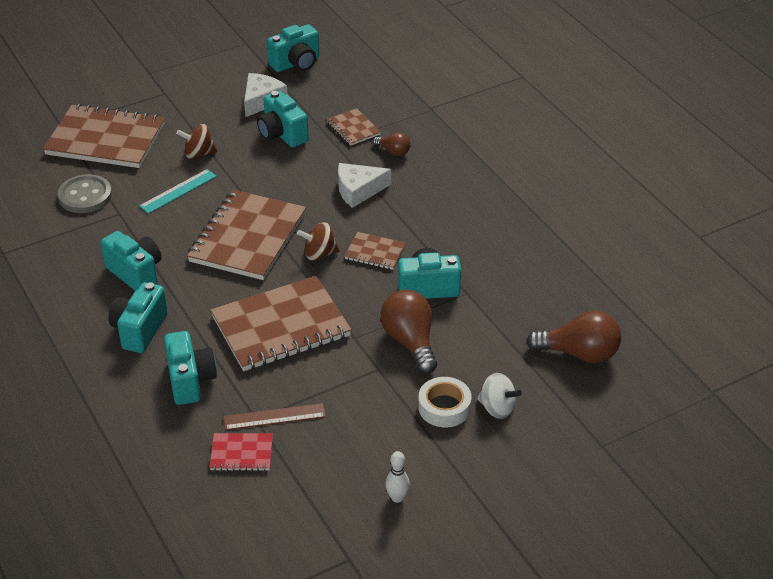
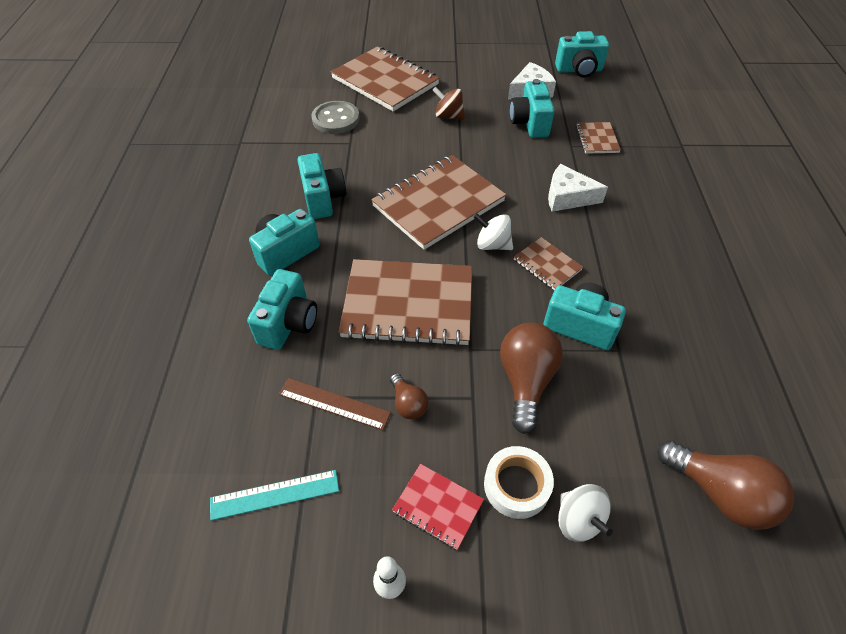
camera: 30 degrees right, 10 degrees up
turquoise ruler [139,169,217,214] -> turquoise ruler moved to [210,470,339,521]
red notebook [210,433,273,471] -> red notebook moved to [392,464,484,550]
brown spinning top [297,222,340,261] -> white spinning top [473,214,513,250]
brown light bulb [373,132,411,156] -> brown light bulb moved to [390,373,428,419]

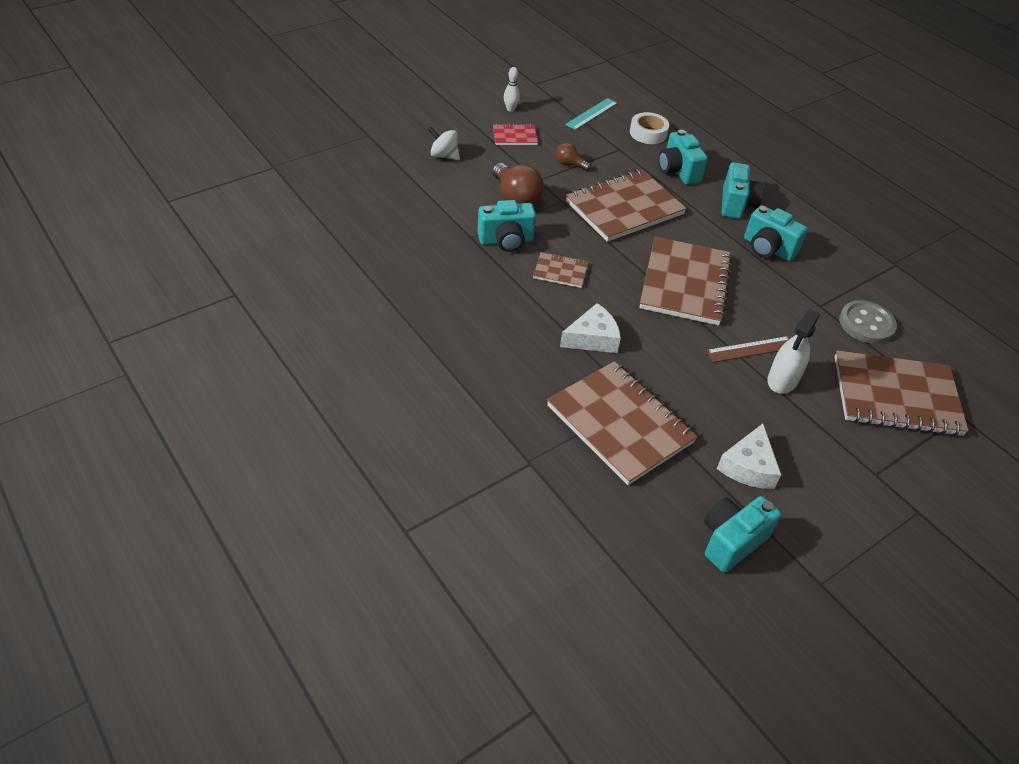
camera: 140 degrees right, 5 degrees down
brown ruler [279,378,391,430] -> brown ruler moved to [706,336,790,363]
brown spinning top [433,87,465,120] -> white spray bottle [767,309,820,394]
white spinning top [473,214,513,250] -> none
white tape [484,446,554,519] -> white tape moved to [630,112,669,144]
turquoise camera [510,79,555,138] -> none
brown notebook [576,122,621,154] -> brown notebook [547,361,698,485], size x2.12
brown light bulb [658,440,794,530] -> none

